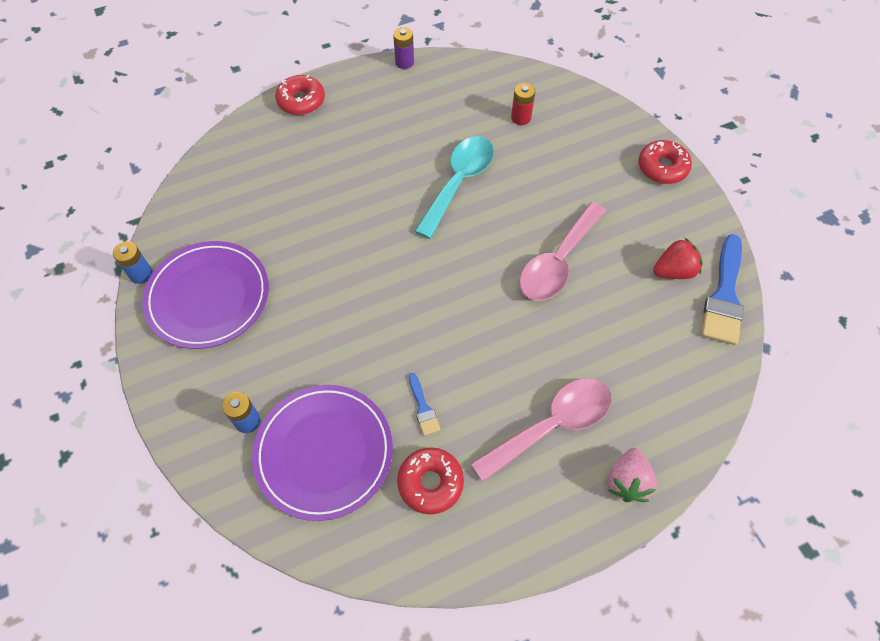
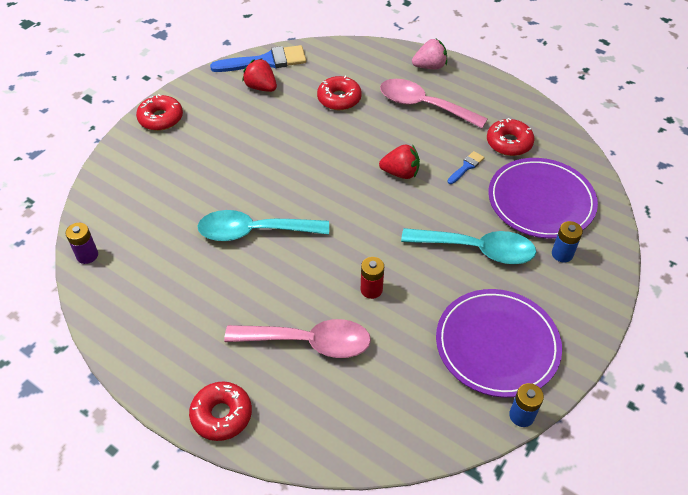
camera: 120 degrees left, 10 degrees down
purple battery [393,27,414,69] -> purple battery moved to [66,223,98,264]
red battery [511,83,535,125] -> red battery moved to [361,257,384,299]
pink spoon [519,202,606,301] -> pink spoon moved to [224,319,371,358]
none -> red donut [317,76,362,110]
none -> red strawberry [379,144,420,179]
none -> turquoise spoon [401,228,536,264]

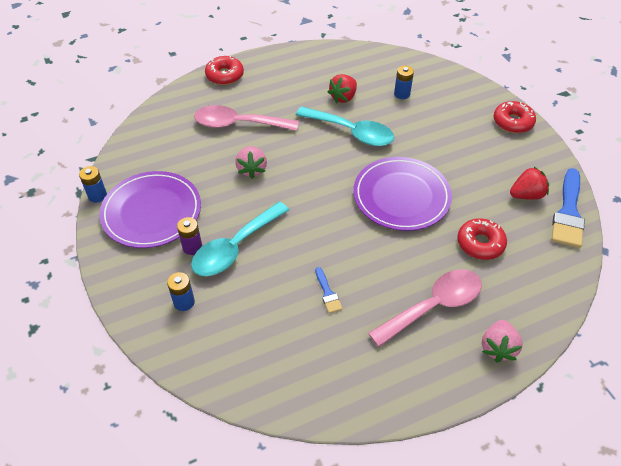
camera: 120 degrees right, 0 degrees up
purple battery [66,223,98,264] -> purple battery moved to [177,217,202,255]
turquoise spoon [197,210,329,241] -> turquoise spoon turned 90 degrees clockwise [296,106,394,146]
pink spoon [224,319,371,358] -> pink spoon turned 60 degrees clockwise [194,105,299,131]
red battery [361,257,384,299] -> pink strawberry [235,146,267,179]
red strawberry [379,144,420,179] -> red strawberry moved to [328,74,357,103]
red donut [487,118,534,156] -> none
purple plate [488,158,598,239] -> purple plate moved to [353,157,452,231]
none -> blue battery [394,66,414,99]

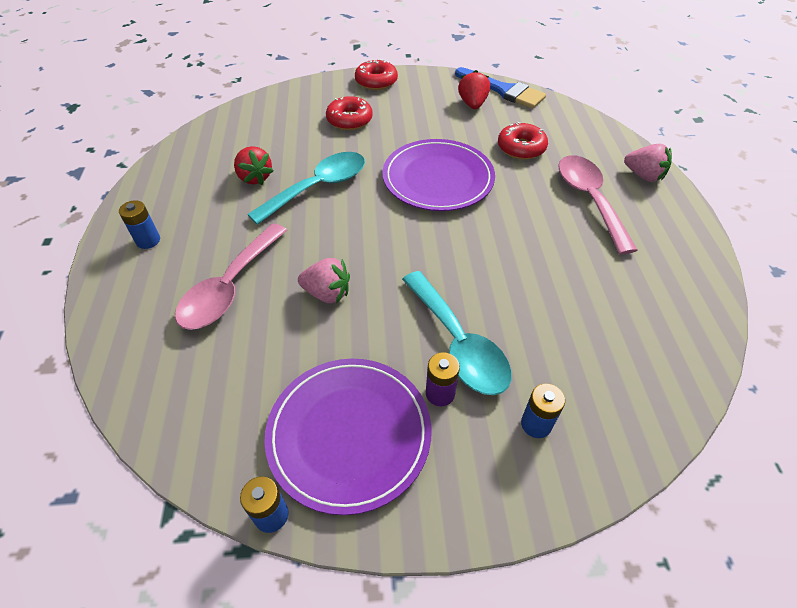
camera: 70 degrees left, 0 degrees up
red donut [205,56,244,85] -> red donut moved to [326,96,373,130]
blue brush [315,267,343,313] -> none
blue battery [394,66,414,99] -> blue battery moved to [119,200,160,249]

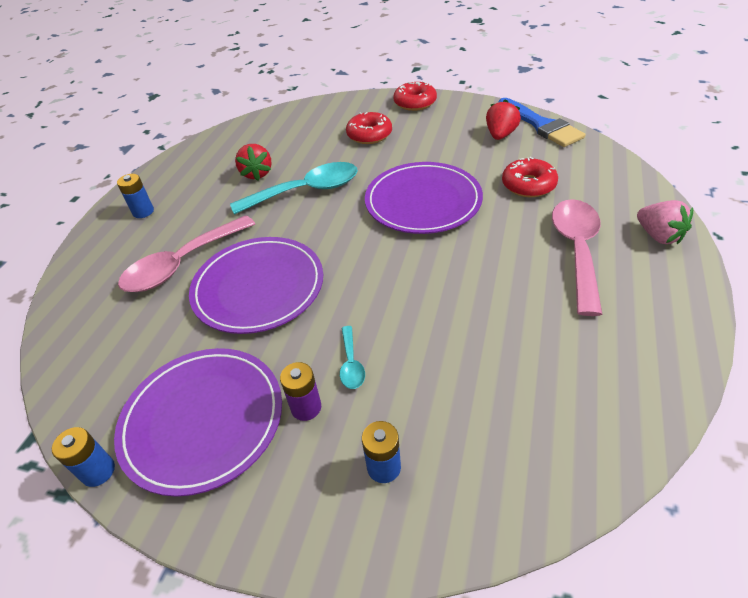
camera: 25 degrees right, 5 degrees down
pink strawberry [298,258,350,303] -> purple plate [189,237,323,334]
turquoise spoon [402,271,512,395] -> turquoise spoon [340,326,365,389], size x0.45

